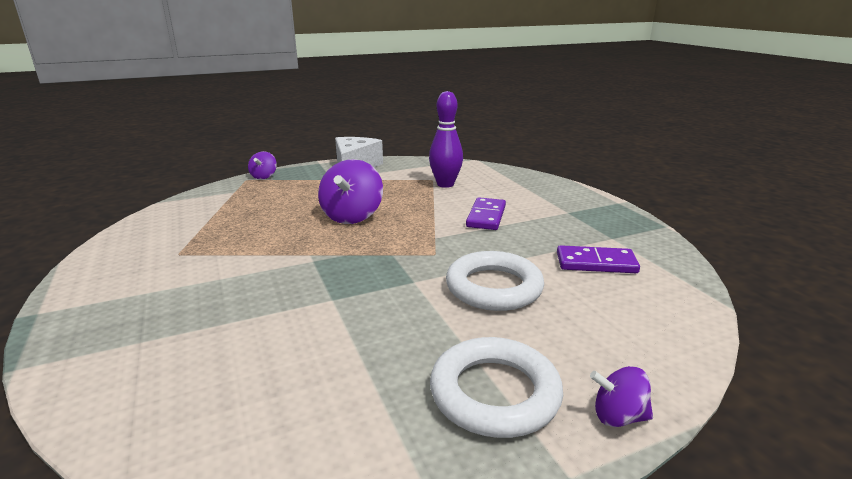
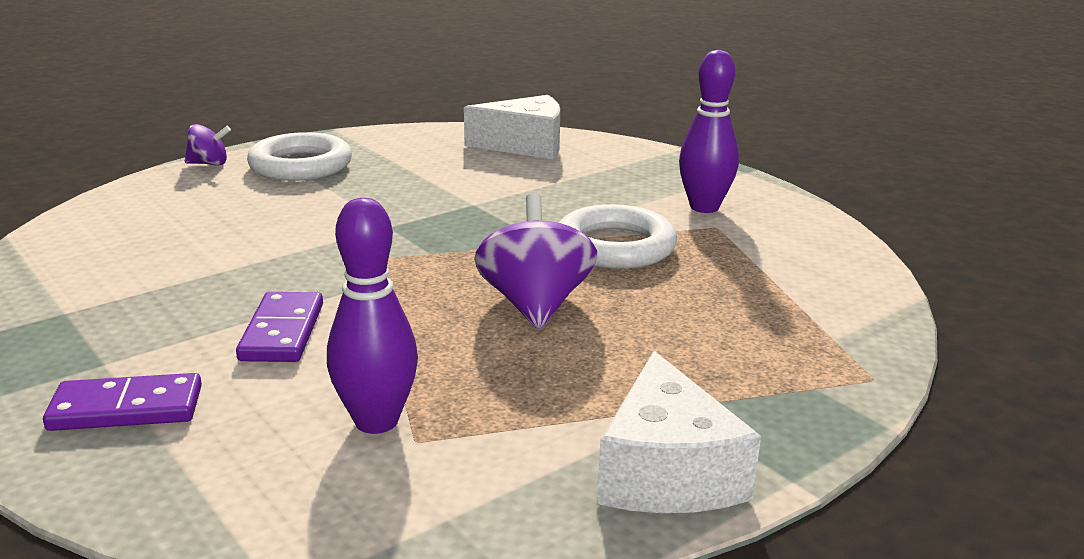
camera: 165 degrees right, 0 degrees up
purple spinning top [248,151,277,180] -> none
white ring [446,251,544,311] -> white ring moved to [559,204,677,269]
purple domino [557,245,640,273] -> purple domino moved to [43,373,202,431]
none -> white cheese [464,95,560,159]
none -> purple bowling pin [679,50,739,213]

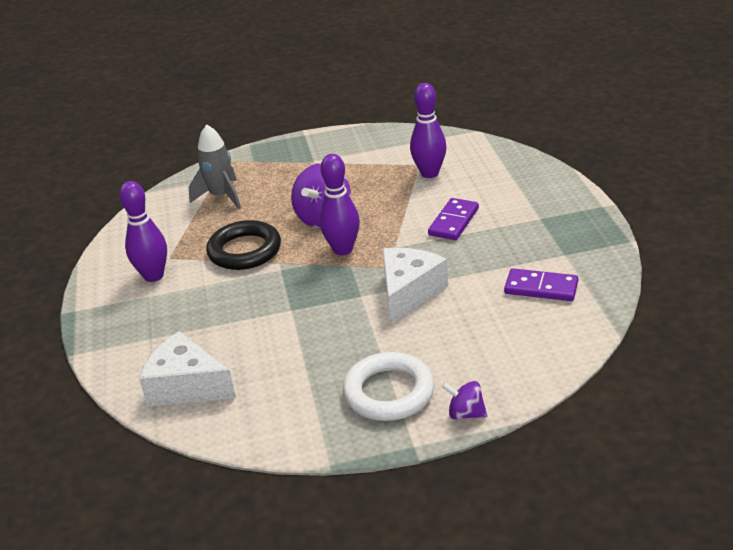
camera: 150 degrees left, 10 degrees up
purple domino [43,373,202,431] -> purple domino moved to [504,268,578,301]
white ring [559,204,677,269] -> black ring [206,220,281,270]
white cheese [597,351,761,513] -> white cheese moved to [382,248,448,324]
none -> grey rocket [189,124,241,209]
none -> purple bowling pin [319,154,360,255]

